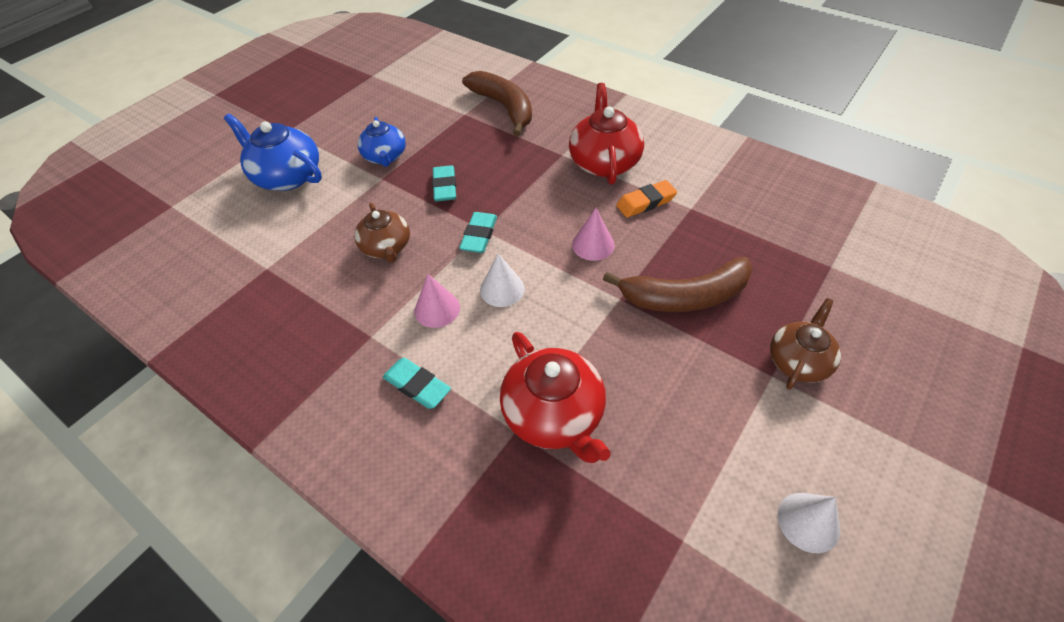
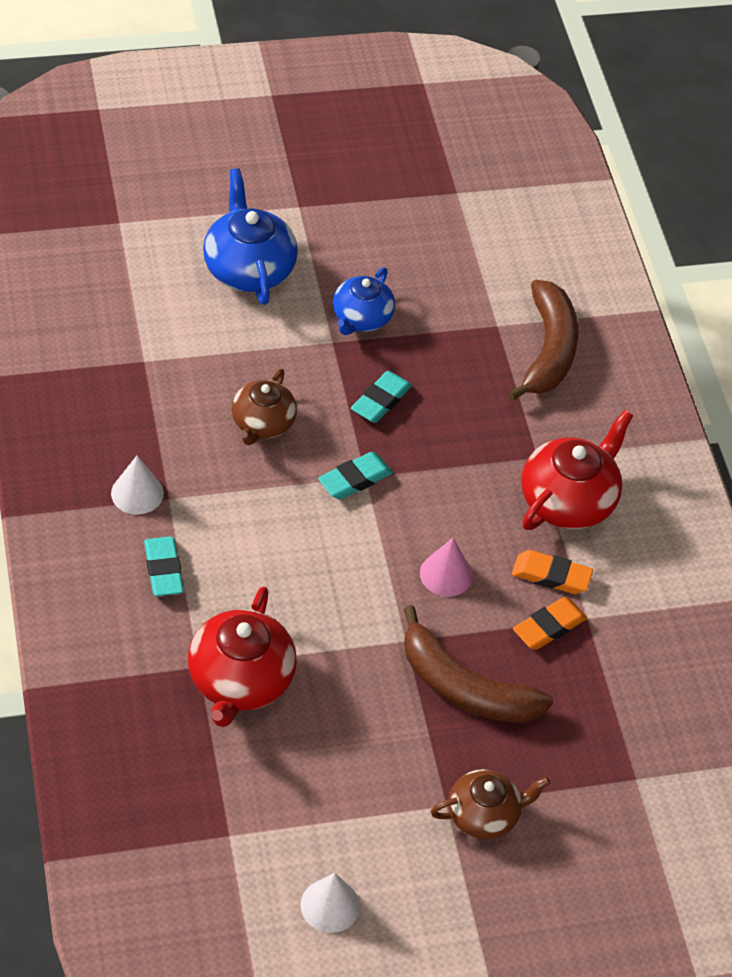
camera: 35 degrees right, 0 degrees up
pink cone [415,274,460,328] -> none
white cone [480,253,525,307] -> white cone moved to [111,456,164,515]
none -> orange eraser [513,597,587,650]

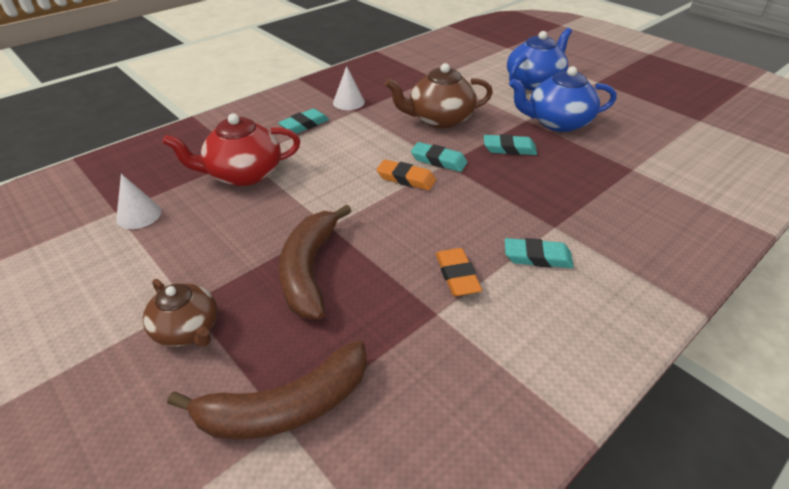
camera: 65 degrees right, 10 degrees down
brown teapot [232,369,297,445] -> brown teapot [385,63,493,128], size x1.52
white cone [301,873,360,933] -> white cone moved to [116,174,162,229]
blue teapot [333,267,395,335] -> blue teapot [509,66,616,132], size x1.52
pink cone [420,538,473,596] -> none
brown banana [507,280,579,401] -> brown banana moved to [167,340,367,440]
orange eraser [513,597,587,650] -> orange eraser moved to [376,160,436,190]
red teapot [521,410,633,530] -> turquoise eraser [505,238,574,268]

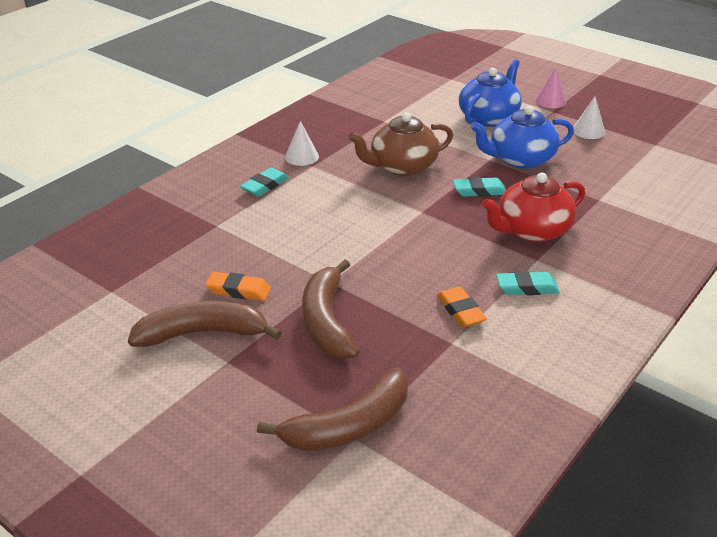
camera: 10 degrees left, 5 degrees down
white cone [116,174,162,229] -> white cone moved to [573,97,605,139]
brown teapot [143,279,217,347] -> none
red teapot [163,113,300,186] -> red teapot moved to [482,173,585,242]
orange eraser [376,160,436,190] -> orange eraser moved to [205,272,271,301]
turquoise eraser [411,142,467,172] -> none
none -> brown banana [128,301,282,347]
none -> pink cone [535,68,566,108]

